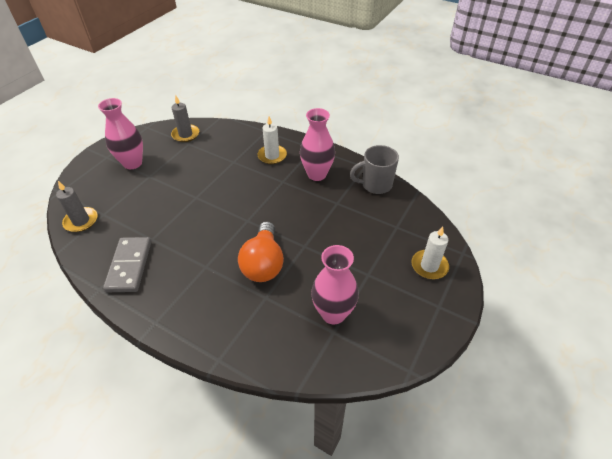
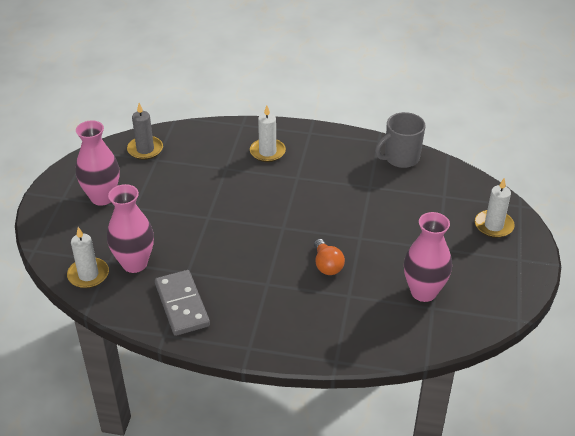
camera: 20 degrees left, 5 degrees down
grey candle [56,181,98,232] -> white candle [67,227,109,288]
orange light bulb [238,221,284,282] -> orange light bulb [314,239,345,275], size x0.59
pink vase [300,108,335,181] -> pink vase moved to [107,184,154,273]

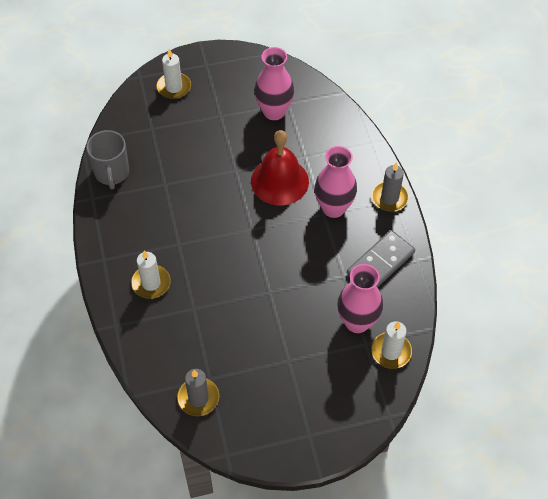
camera: 115 degrees left, 15 degrees up
pink vase [76,120,119,206] -> pink vase moved to [314,146,357,218]
orange light bulb [314,239,345,275] -> red bell [251,130,309,205]
grey mug [375,112,426,168] -> grey mug turned 45 degrees clockwise [86,130,129,189]
none -> grey candle [372,162,409,212]

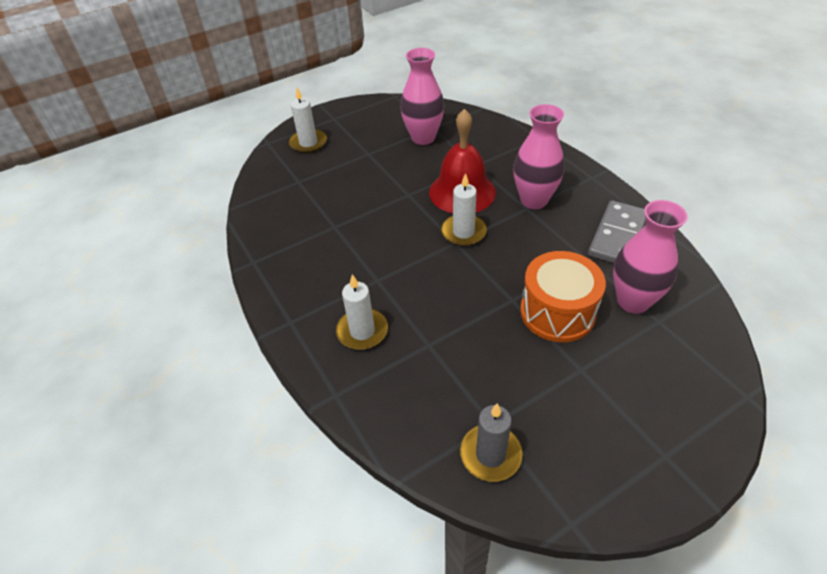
camera: 15 degrees left, 10 degrees down
grey mug [86,130,129,189] -> none
white candle [371,321,412,369] -> white candle moved to [441,173,487,246]
grey candle [372,162,409,212] -> none
none -> orange drum [520,251,606,342]

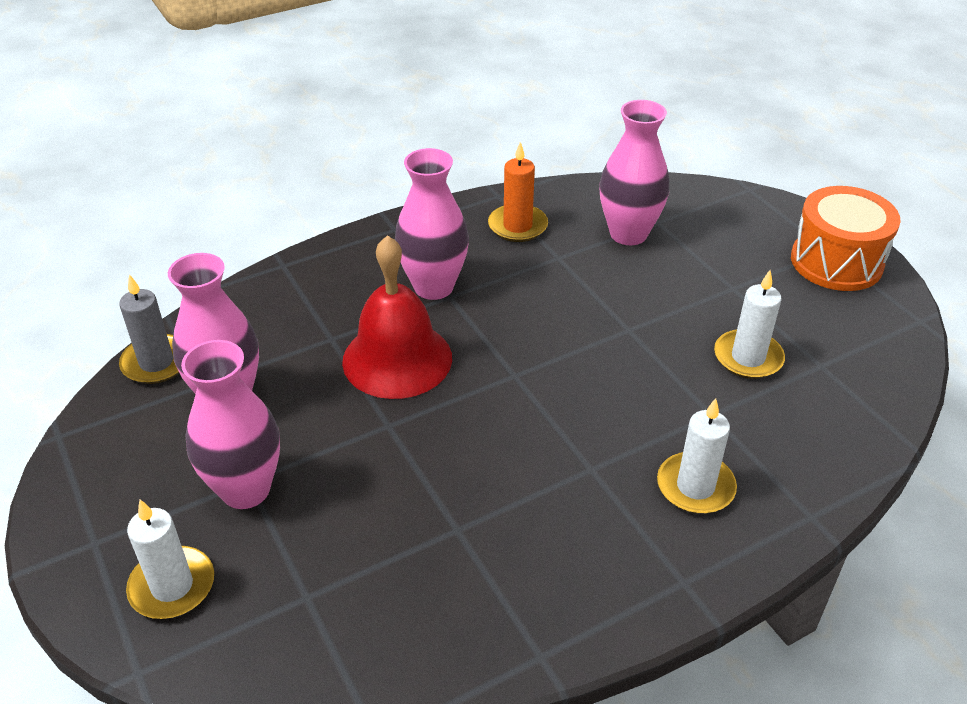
camera: 90 degrees left, 5 degrees down
white candle [441,173,487,246] -> white candle moved to [714,270,785,379]
grey candle [460,404,523,482] -> grey candle moved to [119,274,179,384]
orange drum [520,251,606,342] -> orange drum moved to [791,186,901,291]
grey domino [588,200,646,263] -> orange candle [488,142,548,242]
none -> pink vase [181,340,280,509]

